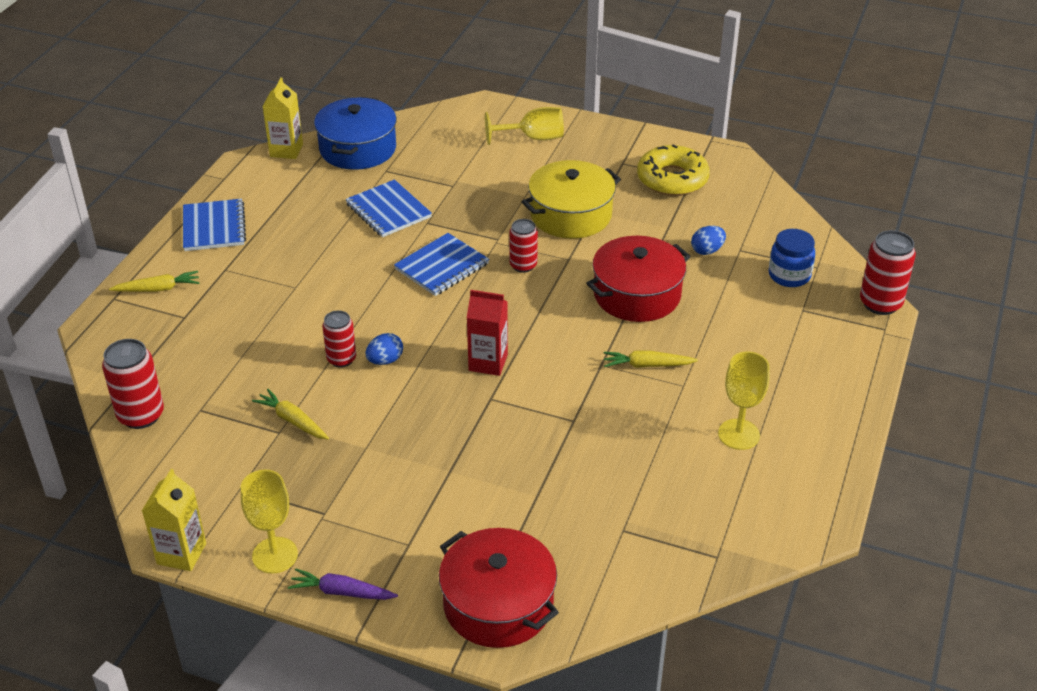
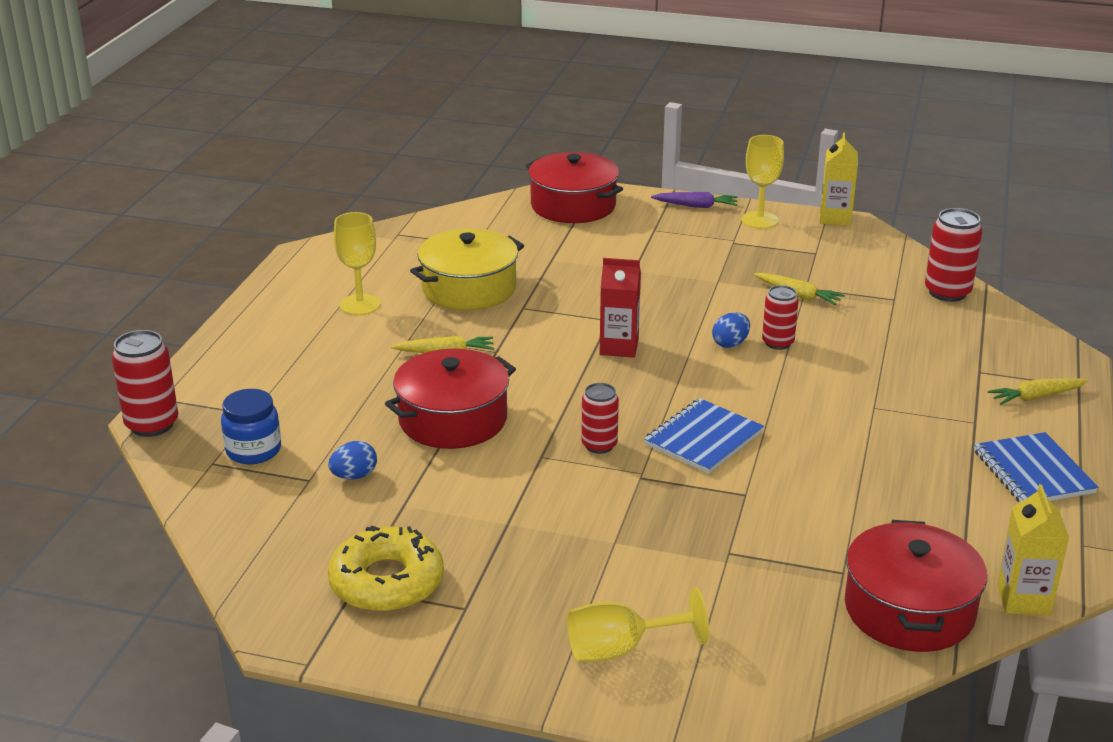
camera: 175 degrees right, 10 degrees down
blue pot [314,97,397,170] -> red pot [845,520,987,652]
blue notebook [345,179,432,237] -> none
yellow pot [522,160,621,239] -> yellow pot moved to [410,228,524,311]

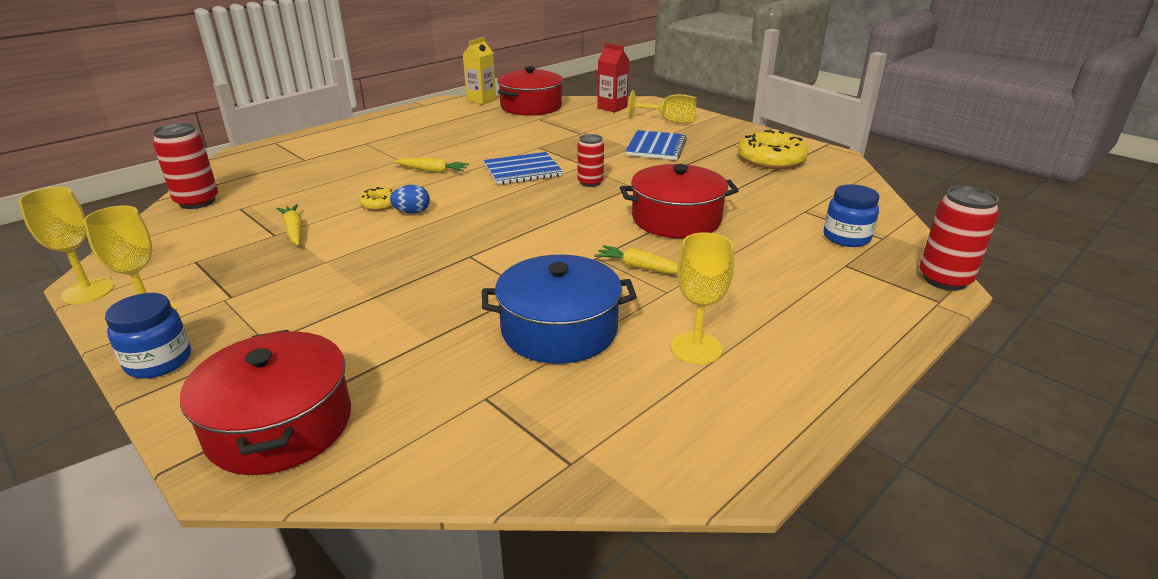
camera: 150 degrees left, 0 degrees up
blue egg [328,441,377,480] -> none
yellow pot [410,228,524,311] -> blue pot [482,255,637,364]
red carton [600,258,641,358] -> red carton moved to [597,43,629,112]
purple carrot [651,192,737,208] -> blue jar [105,293,191,379]
red can [762,285,799,350] -> yellow donut [360,187,395,211]
yellow carton [820,133,858,226] -> yellow goblet [18,187,114,304]
blue notebook [974,432,1098,502] -> blue notebook moved to [625,130,687,160]
yellow carrot [988,378,1088,405] -> yellow carrot moved to [393,158,469,173]

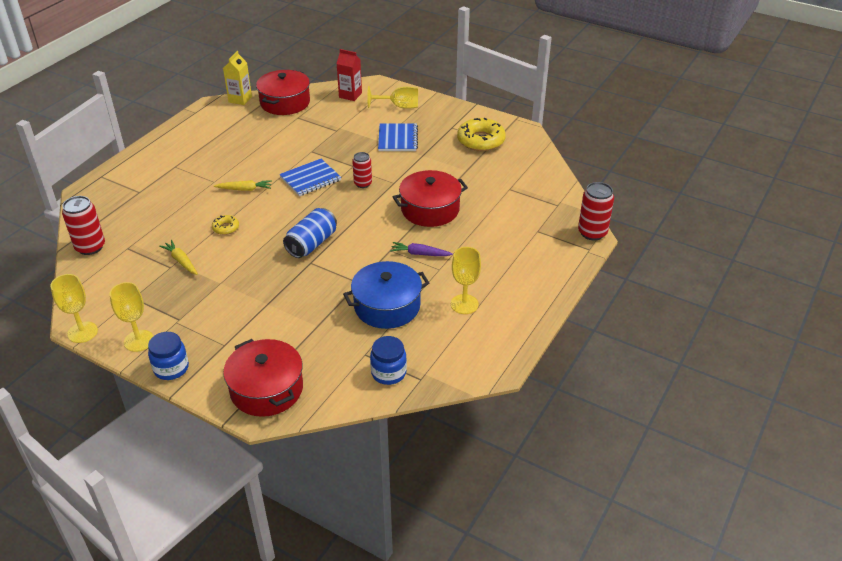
camera: 15 degrees left, 10 degrees up
blue egg [390,185,430,214] -> none
yellow carrot [594,245,678,275] -> purple carrot [390,242,453,256]
blue jar [824,184,879,247] -> blue jar moved to [370,336,407,385]
none -> blue can [283,208,337,258]

